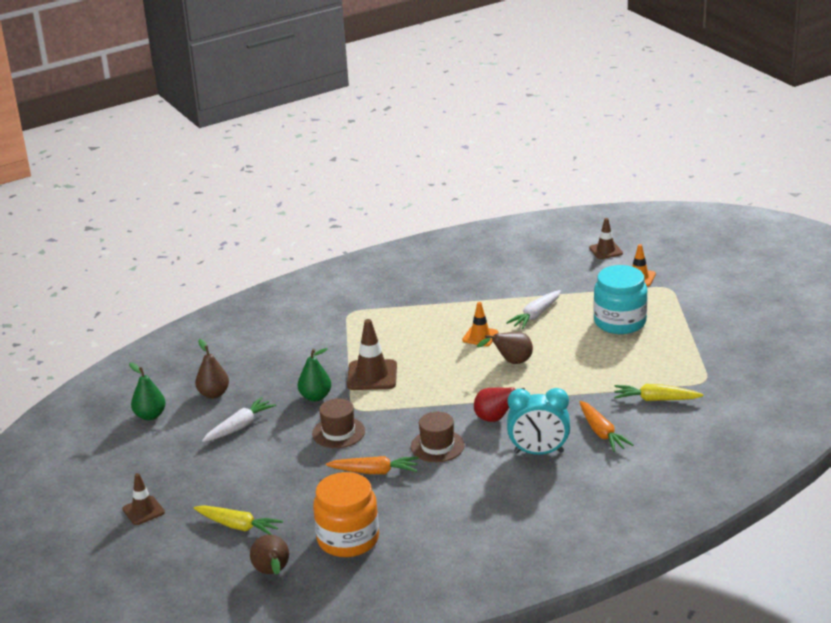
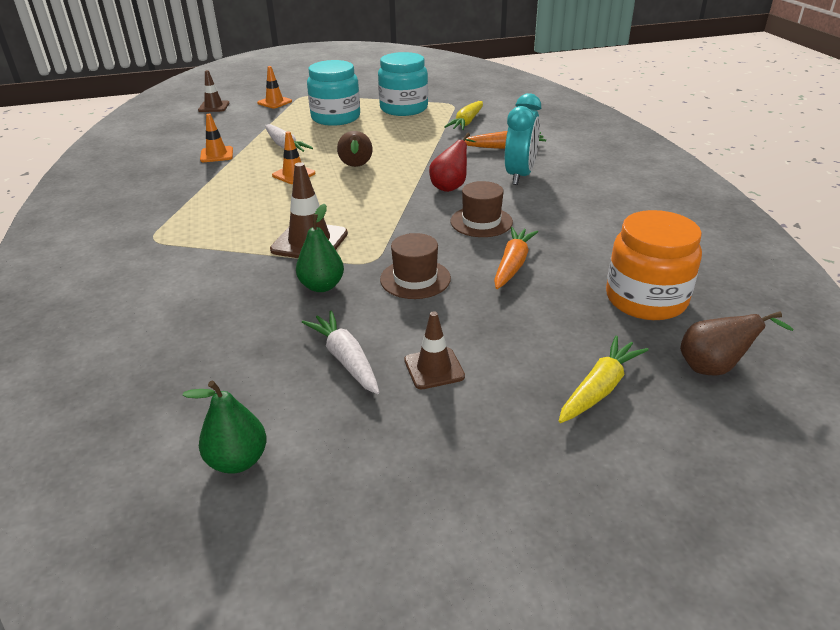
camera: 75 degrees left, 5 degrees up
brown traffic cone [122,473,165,525] -> brown traffic cone moved to [404,311,465,389]
brown pear [195,339,229,398] -> none
none -> orange traffic cone [200,114,233,162]
none -> turquoise jar [378,52,428,116]

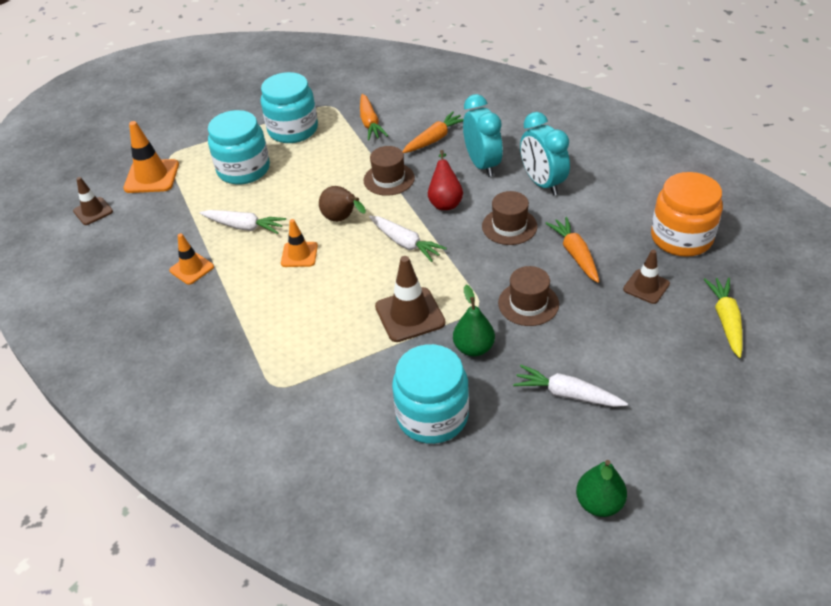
camera: 35 degrees left, 10 degrees up
orange traffic cone [257,66,292,109] -> orange traffic cone [123,121,179,193], size x1.58
brown traffic cone [404,311,465,389] -> brown traffic cone moved to [623,250,670,304]
yellow carrot [444,101,483,130] -> orange carrot [360,94,388,140]
brown pear [680,311,794,375] -> none
none -> brown hat [364,146,415,196]
none -> white carrot [369,216,447,262]
none -> turquoise jar [392,344,469,444]
none -> turquoise clock [520,112,570,195]

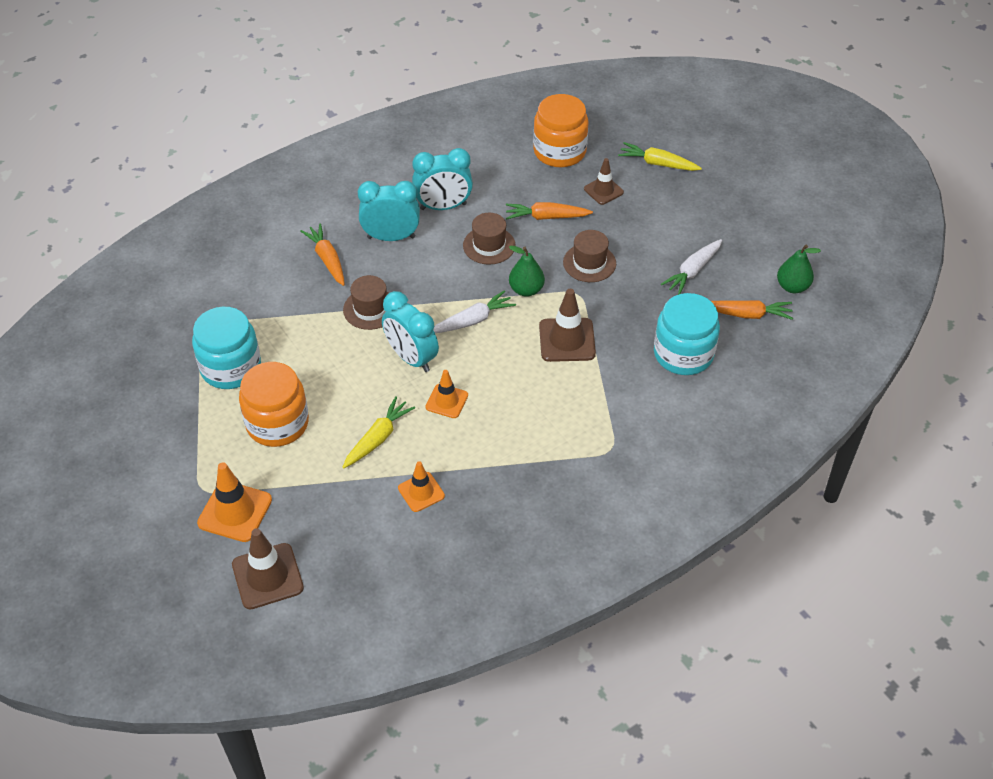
camera: 75 degrees left, 5 degrees up
brown traffic cone [73,177,113,225] -> brown traffic cone [232,528,304,609], size x1.58
white carrot [200,210,286,234] -> yellow carrot [343,396,415,468]
turquoise jar [208,110,270,185] -> orange jar [239,362,309,447]
brown pear [319,186,366,222] -> turquoise clock [382,291,439,372]
orange carrot [360,94,388,140] -> orange carrot moved to [711,300,793,320]
red pear [428,150,463,210] -> none
green pear [453,285,495,356] -> green pear moved to [509,246,545,297]

